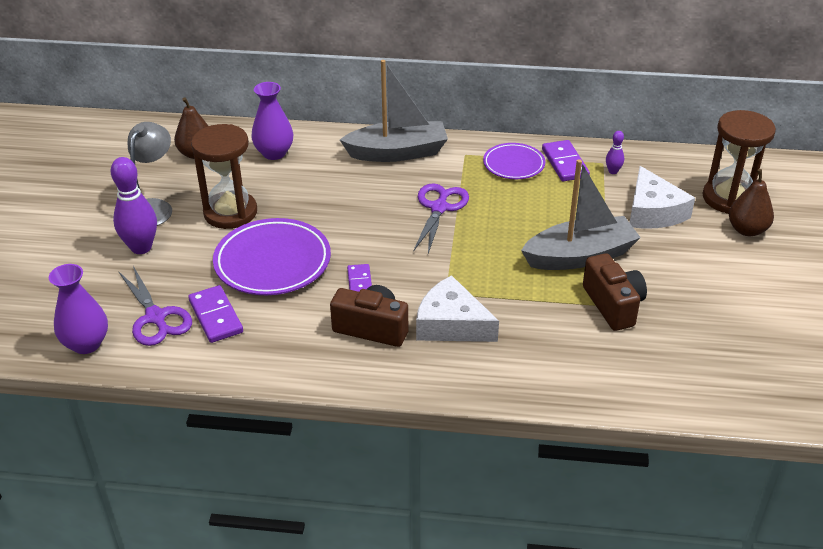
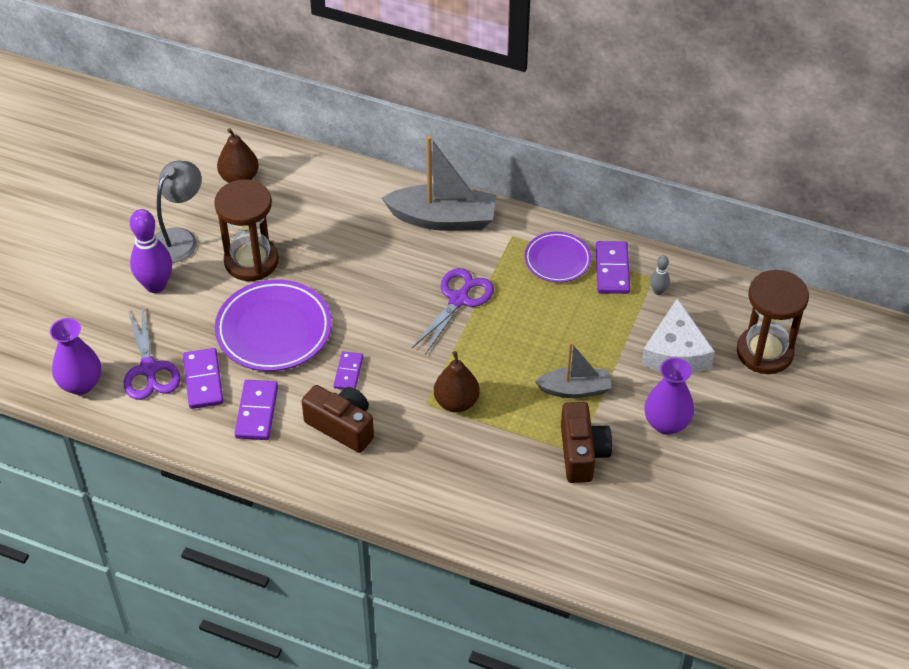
camera: 15 degrees right, 10 degrees up
purple vase [251,82,293,160] -> purple vase moved to [645,358,694,435]
white cheese [416,275,499,342] -> none
grey boat [521,159,641,270] -> grey boat [535,342,612,398], size x0.61
purple bowling pin [606,131,624,174] -> grey bowling pin [650,255,670,295]
brown pear [729,169,774,236] -> brown pear moved to [434,351,480,412]
none -> purple domino [234,380,278,440]

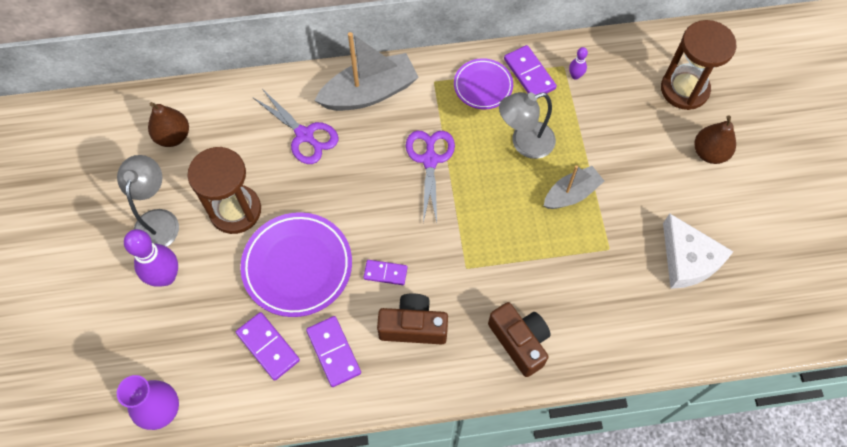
camera: 30 degrees left, 15 degrees up
purple scissors [124,306,181,400] -> purple scissors moved to [253,89,338,164]
purple domino [334,351,363,389] -> purple domino turned 60 degrees counterclockwise [363,260,408,285]
brown pear [434,351,480,412] -> brown pear moved to [694,116,736,164]
brown camera [561,402,612,483] -> brown camera moved to [488,302,551,377]
white cheese [641,298,715,373] -> white cheese moved to [663,213,734,289]
purple vase [645,358,694,435] -> none
grey bowling pin [650,255,670,295] -> purple bowling pin [569,47,588,80]
none -> grey lamp [499,92,556,159]

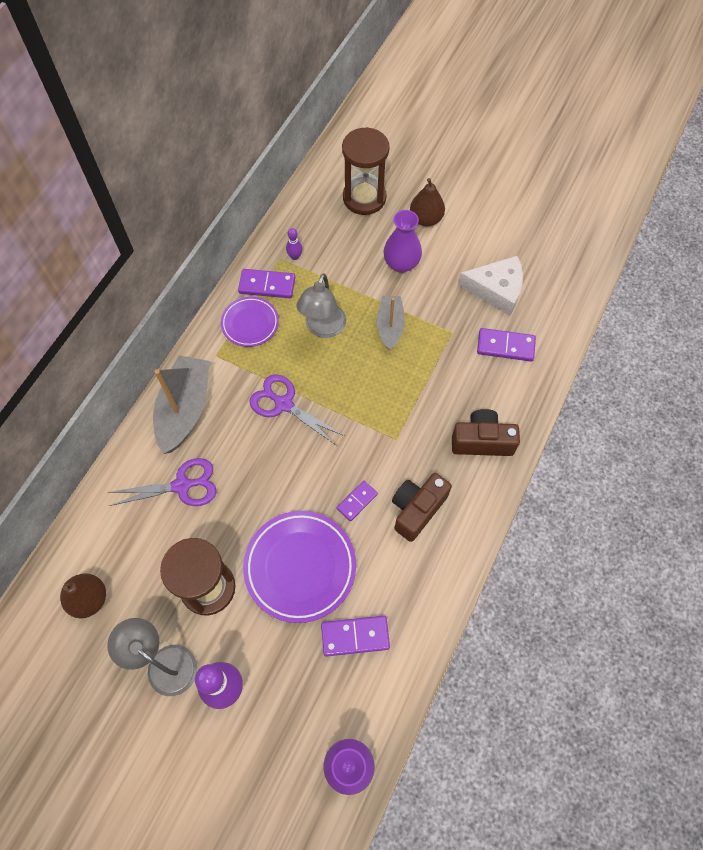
camera: 55 degrees left, 0 degrees up
purple domino [306,316,361,387] -> purple domino moved to [477,328,536,362]
none -> purple vase [383,210,422,273]

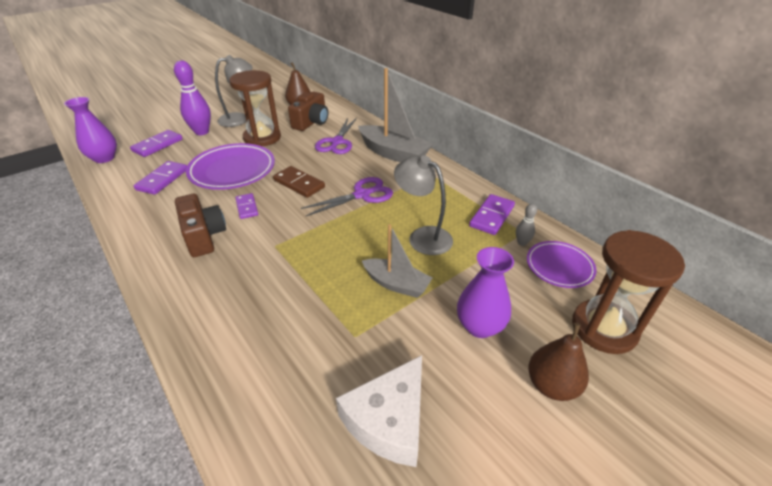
camera: 115 degrees right, 25 degrees down
purple plate [221,297,279,347] -> purple plate moved to [527,241,597,288]
purple bowling pin [286,228,302,260] -> grey bowling pin [516,204,537,246]
brown camera [452,409,520,456] -> brown camera moved to [288,91,328,131]
purple domino [477,328,536,362] -> purple domino moved to [130,130,183,157]
none -> brown domino [273,166,325,198]

